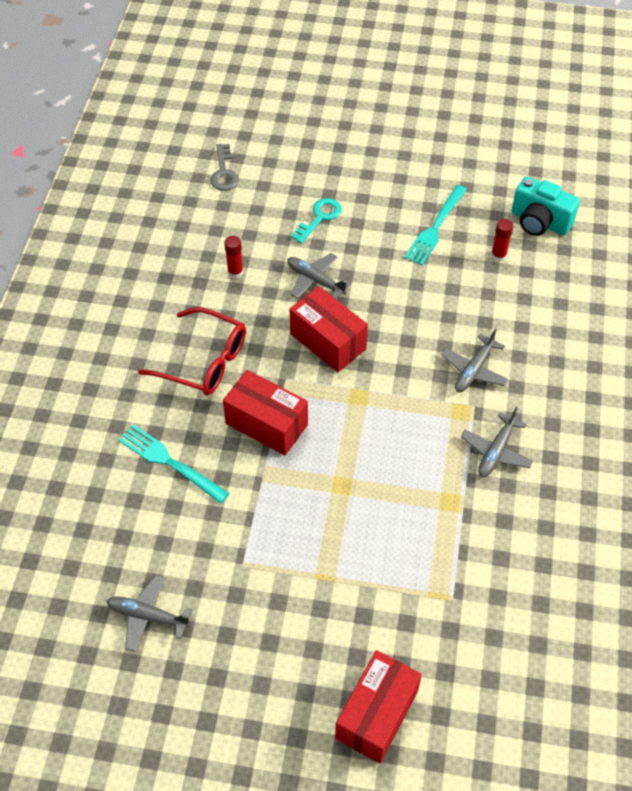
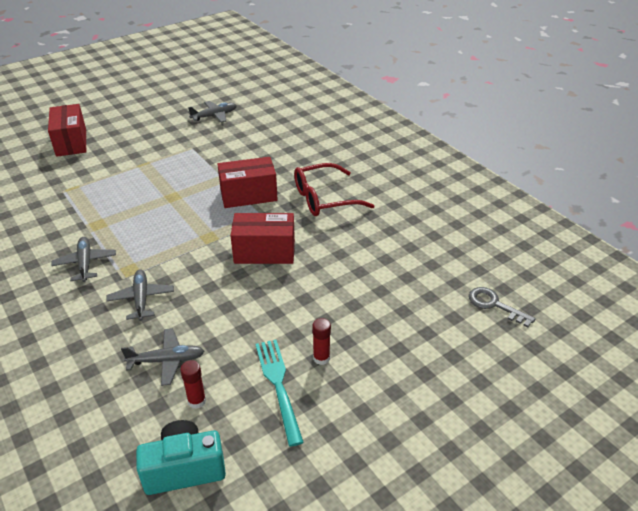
camera: 135 degrees right, 15 degrees down
turquoise fork [118,424,230,504] -> none
red glue stick [224,236,243,279] -> red glue stick moved to [312,318,331,365]
grey plane [287,253,352,299] -> grey plane moved to [121,328,204,386]
turquoise key [291,198,342,244] -> none

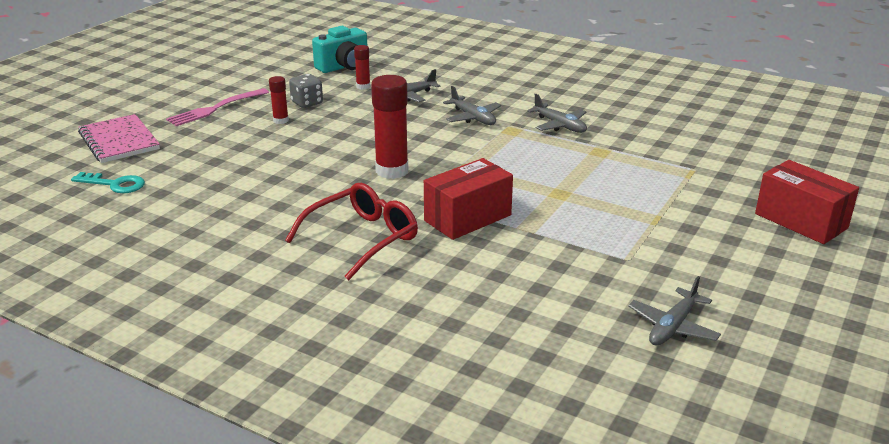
camera: 155 degrees right, 10 degrees down
red box [231,213,295,264] -> red glue stick [371,75,408,179]
turquoise fork [255,340,304,447] -> grey dice [289,74,323,108]
grey key [469,287,536,328] -> turquoise key [71,172,145,193]
none -> pink notebook [78,114,160,163]
none -> pink fork [166,88,269,126]

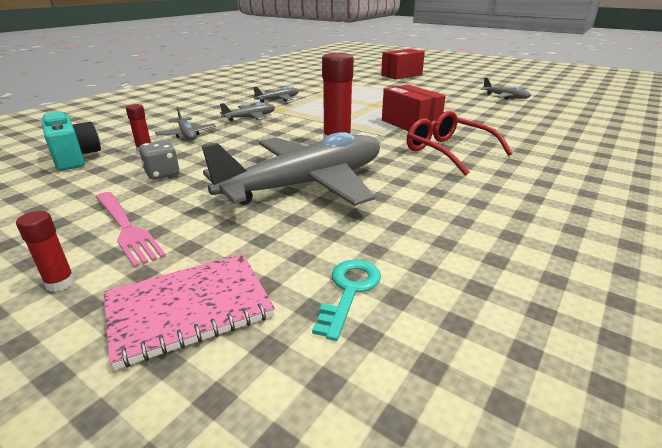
camera: 85 degrees left, 0 degrees up
red glue stick [269,76,289,124] -> red glue stick moved to [16,211,75,292]
none -> grey plane [202,132,380,206]

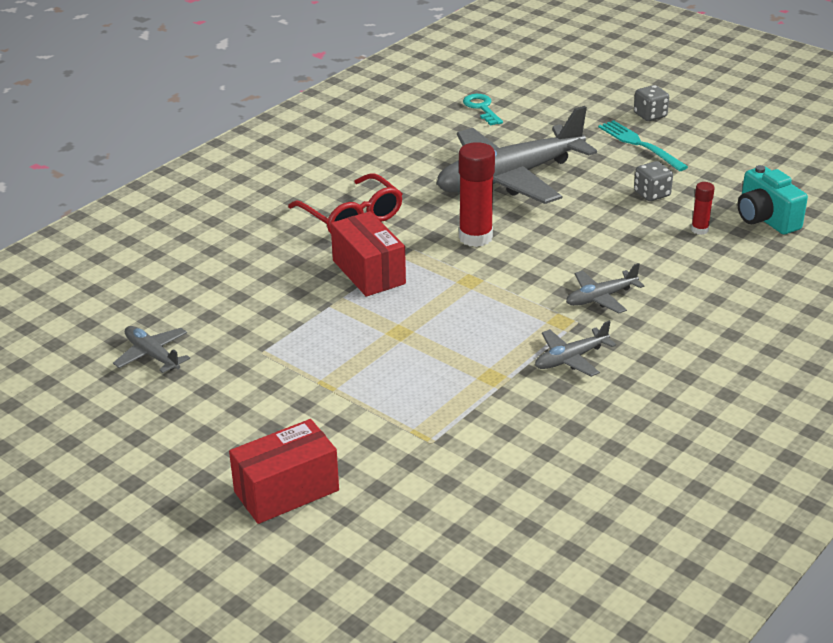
camera: 175 degrees left, 5 degrees up
red glue stick [16,211,75,292] -> grey dice [634,85,669,121]
pink fork [96,192,166,268] -> turquoise fork [598,120,688,171]
pink notebook [104,254,275,370] -> none
grey plane [155,107,216,140] -> none
turquoise key [312,260,381,341] -> turquoise key turned 135 degrees clockwise [463,94,503,125]

